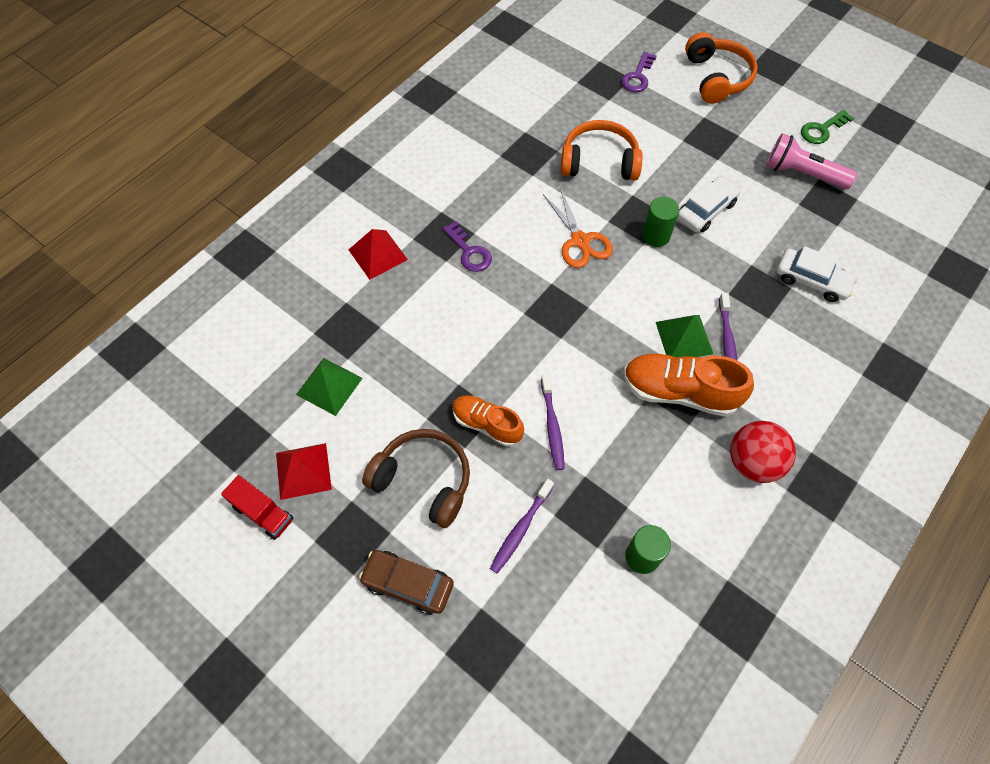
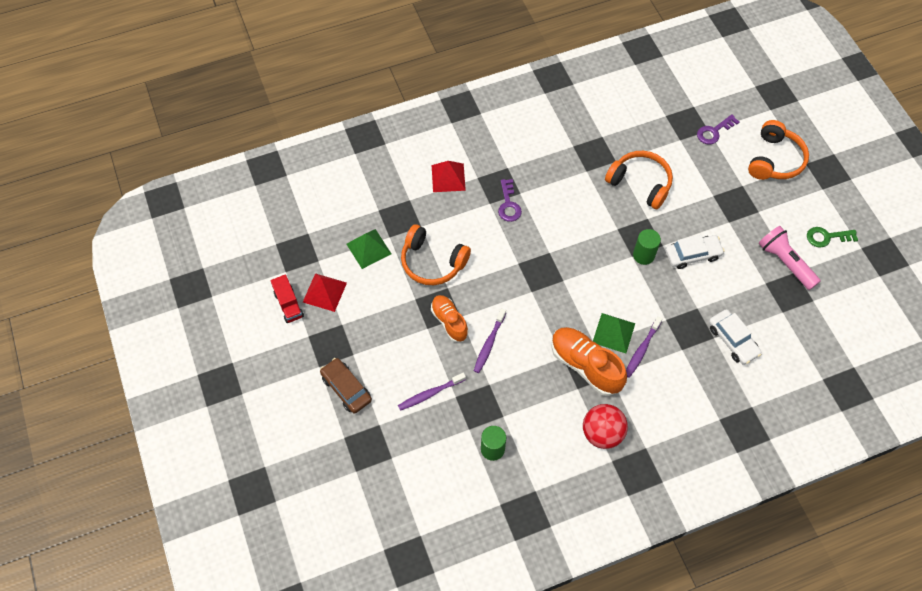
camera: 30 degrees right, 0 degrees up
brown headphones [362,429,470,528] -> none
orange scissors [543,188,613,268] -> none
none -> orange headphones [401,224,471,285]

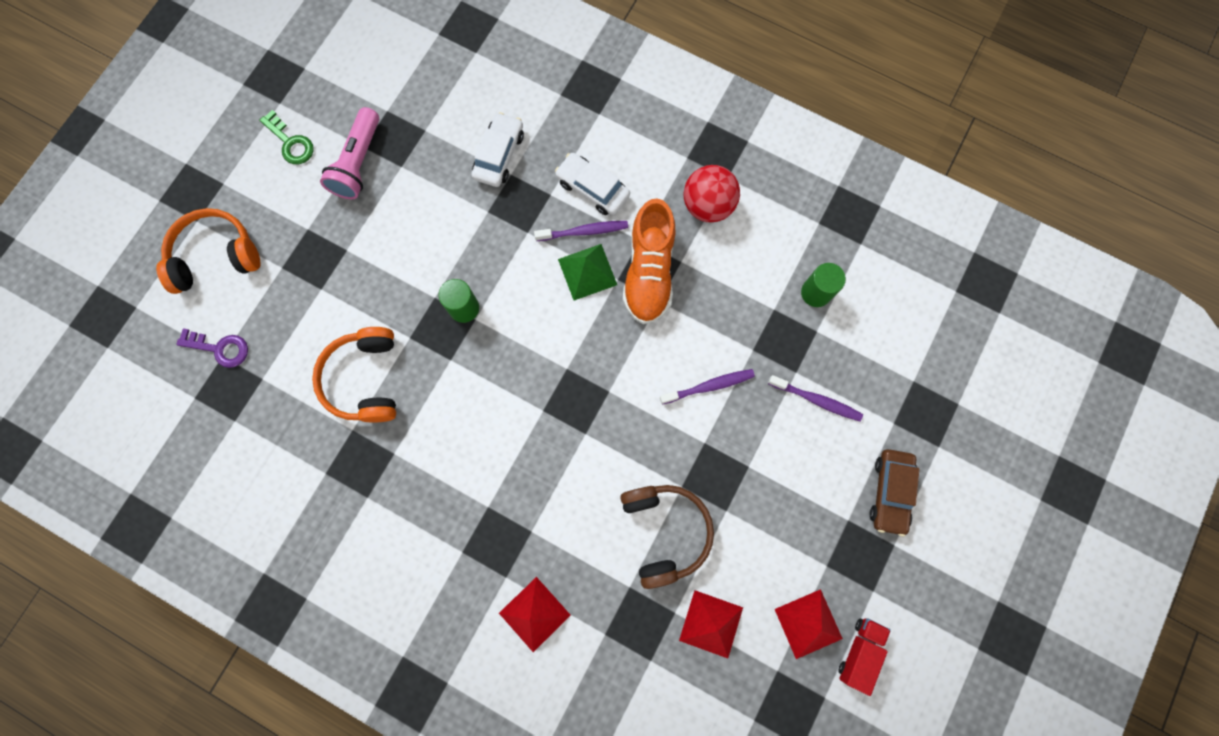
camera: 130 degrees left, 15 degrees up
green pyramid [346,229,391,269] -> red pyramid [679,590,743,658]
orange headphones [401,224,471,285] -> brown headphones [620,485,714,589]
orange shoe [431,295,468,342] -> none
purple key [498,179,522,222] -> none
white car [665,235,725,269] -> white car moved to [555,153,630,215]

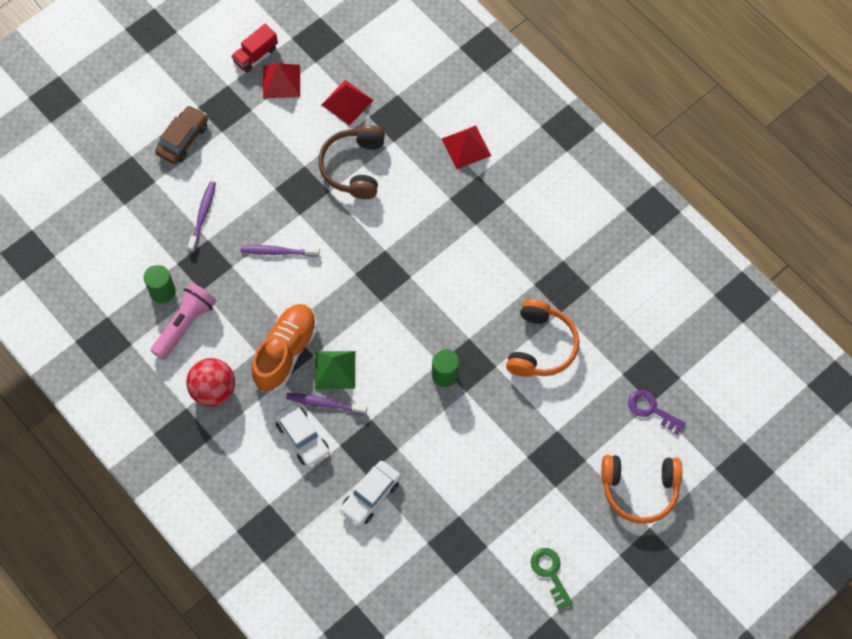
camera: 160 degrees left, 10 degrees down
pink flashlight [320,107,379,199] -> pink flashlight moved to [150,282,216,360]
purple toothbrush [768,375,863,421] -> purple toothbrush turned 60 degrees clockwise [187,181,216,252]

